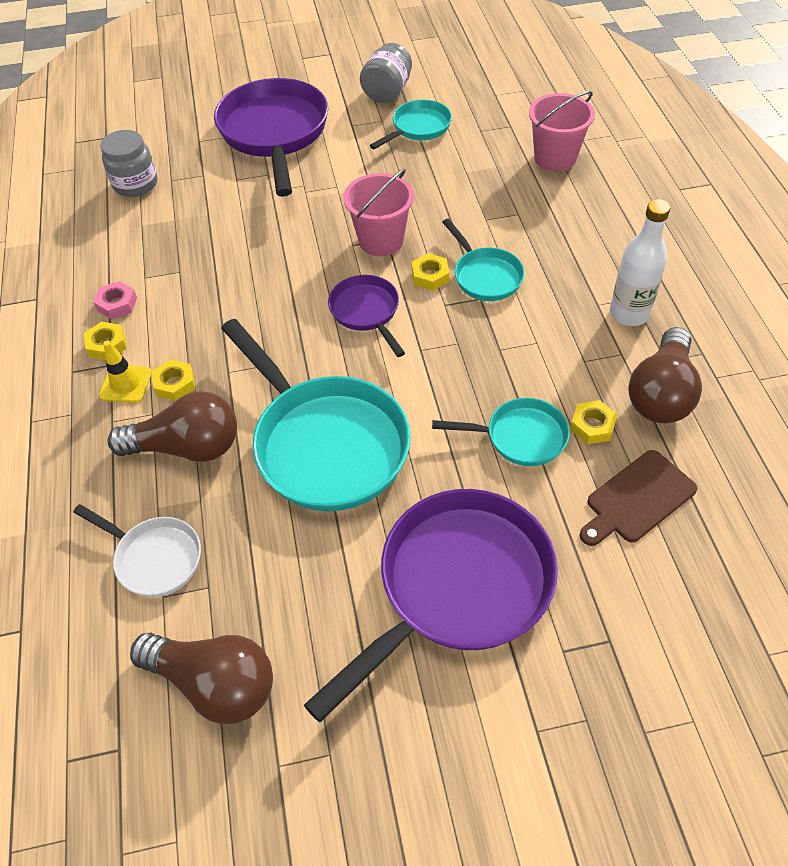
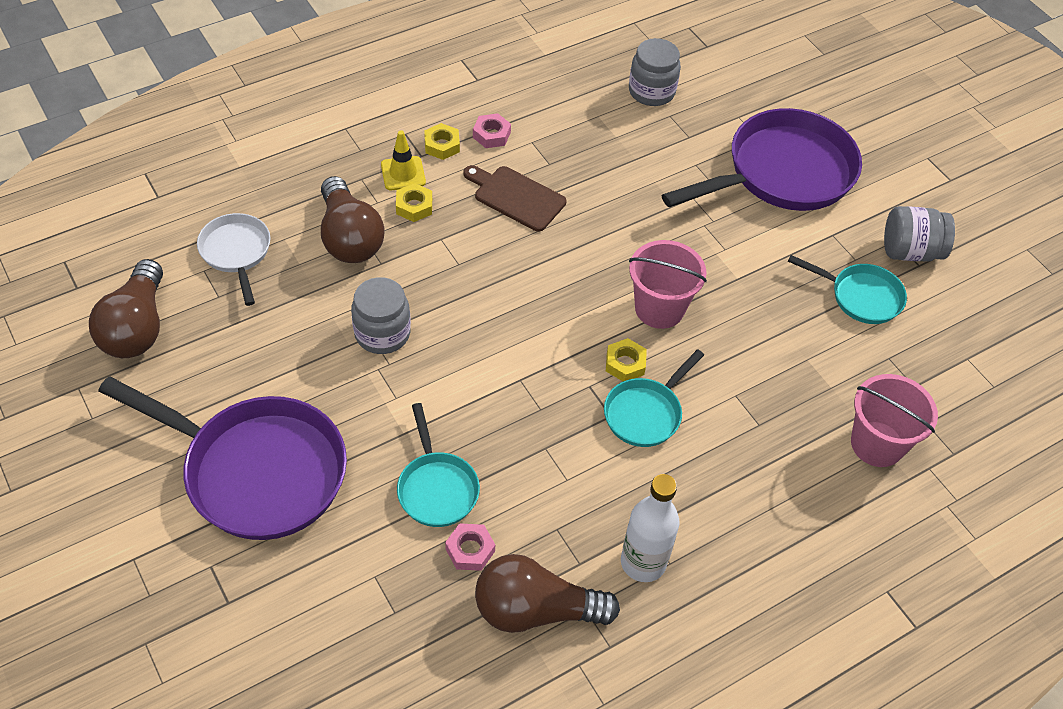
camera: 65 degrees right, 0 degrees up
white pan [73,504,201,597] -> white pan turned 150 degrees clockwise [197,213,271,306]
turquoise pan [221,319,411,511] -> grey jar [351,277,411,354]
purple pan [328,275,405,357] -> none
yellow nut [570,400,617,444] -> pink nut [445,523,495,571]
brown cutting board [580,450,697,546] -> brown cutting board moved to [464,165,566,232]

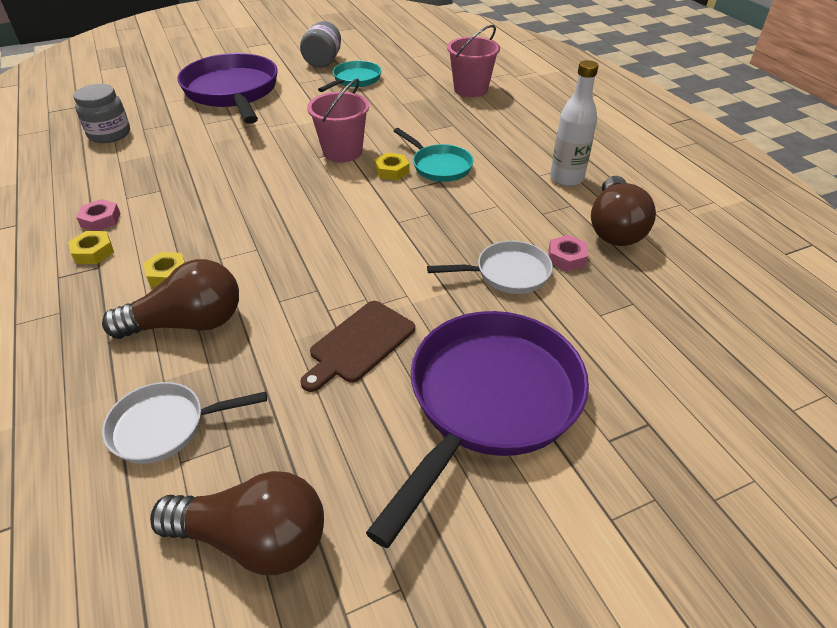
camera: 80 degrees left, 10 degrees down
grey jar [351,277,411,354] -> none
yellow traffic cone [381,130,426,190] -> none
turquoise pan [397,403,480,527] -> white pan [427,241,553,294]
brown cutting board [464,165,566,232] -> brown cutting board moved to [300,301,415,392]

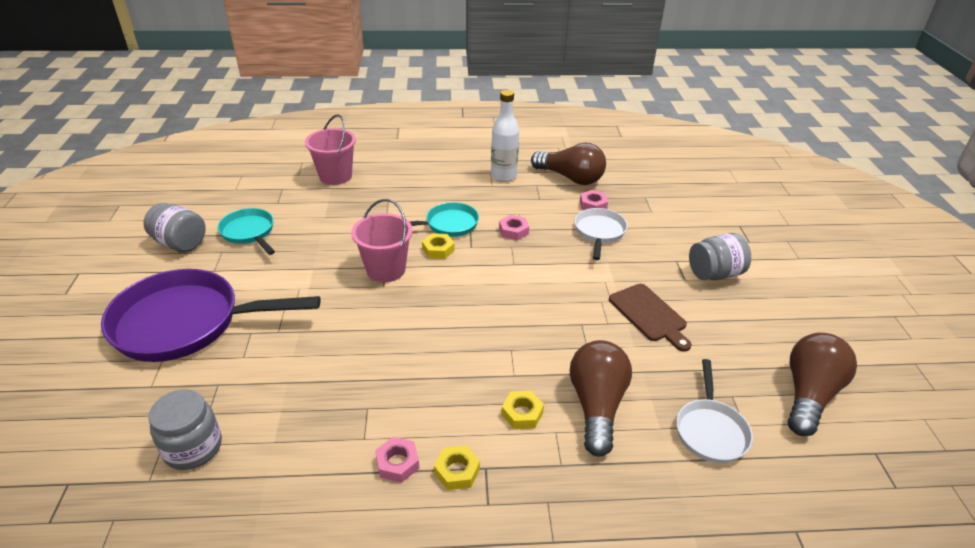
camera: 70 degrees left, 5 degrees down
purple pan [366,311,589,548] -> grey jar [689,233,751,280]
none -> pink nut [499,215,529,241]

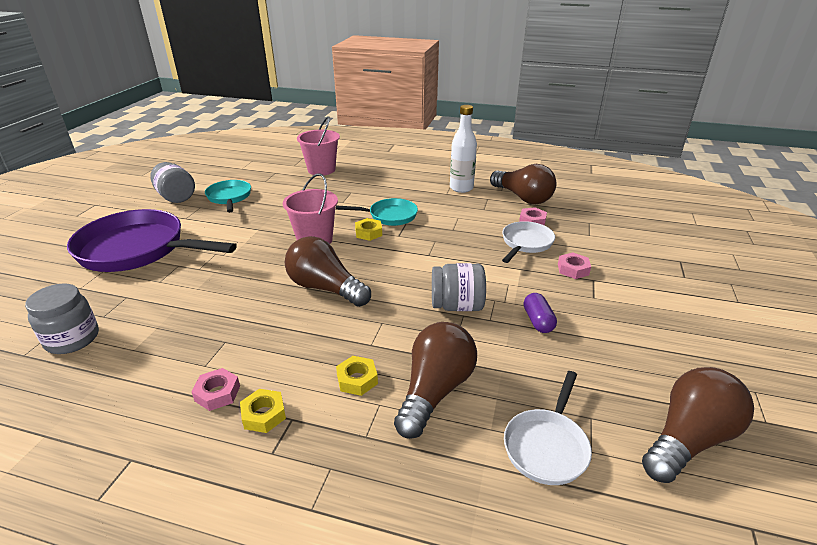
camera: 20 degrees right, 5 degrees down
pink nut [499,215,529,241] -> pink nut moved to [558,252,591,279]
brown cutting board [609,284,692,352] -> purple capsule [524,293,557,333]
grey jar [689,233,751,280] -> grey jar moved to [432,263,486,311]
none -> brown light bulb [285,236,371,307]

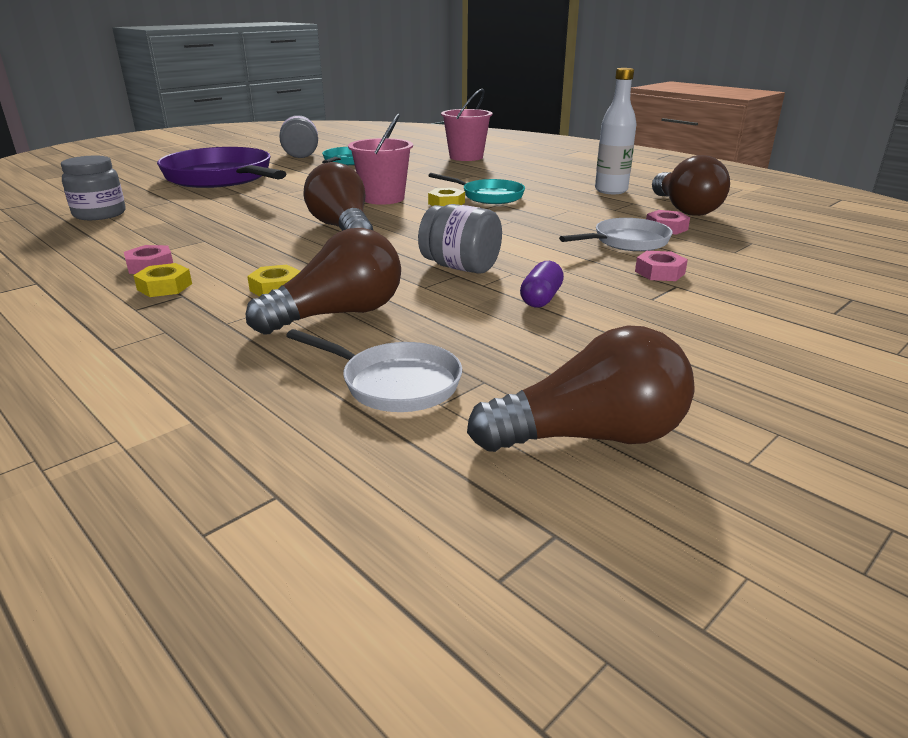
camera: 30 degrees right, 5 degrees down
white pan [504,371,592,485] -> white pan turned 120 degrees counterclockwise [286,329,462,412]

